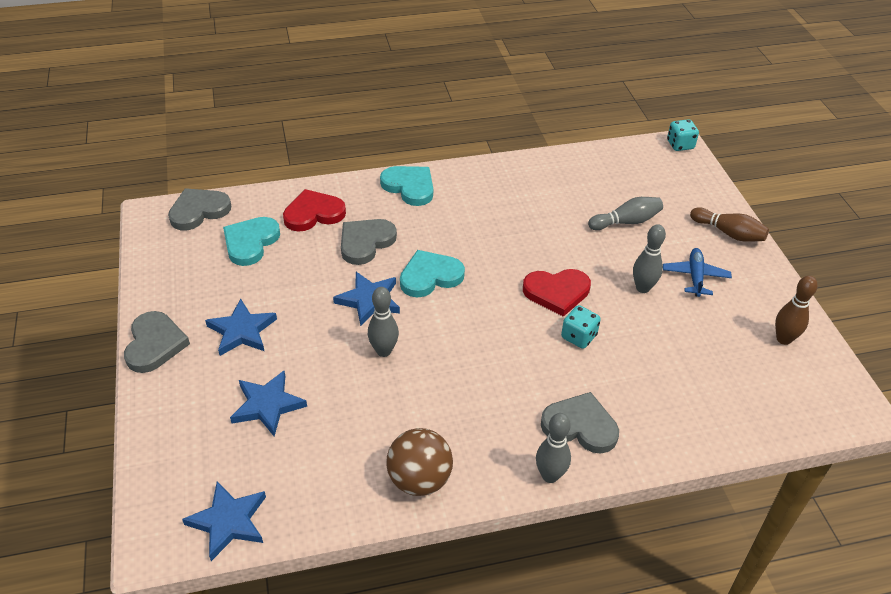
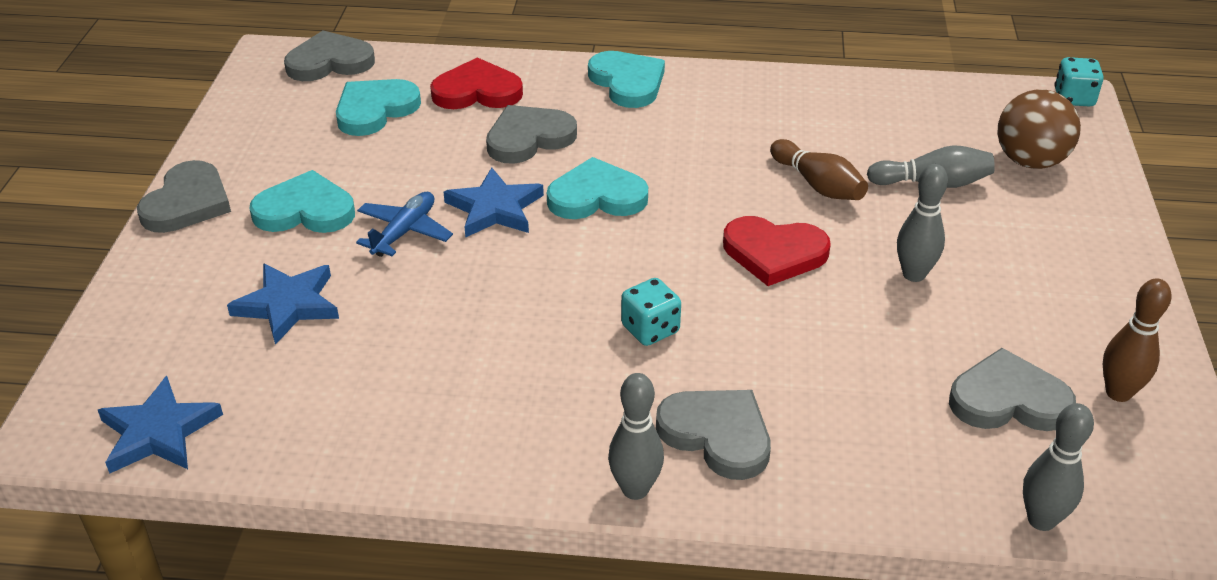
camera: 20 degrees right, 5 degrees down
blue star [205,299,277,356] -> turquoise heart [250,170,355,233]
grey bowling pin [368,287,399,357] -> grey bowling pin moved to [1023,403,1094,531]
brown ball [386,428,453,496] -> brown ball moved to [998,89,1081,169]
turquoise dice [561,305,601,349] -> turquoise dice moved to [621,278,681,346]
blue plane [663,248,732,297] -> blue plane moved to [356,192,453,257]
brown bowling pin [690,207,769,242] -> brown bowling pin moved to [770,139,868,200]
none -> grey heart [949,348,1076,431]

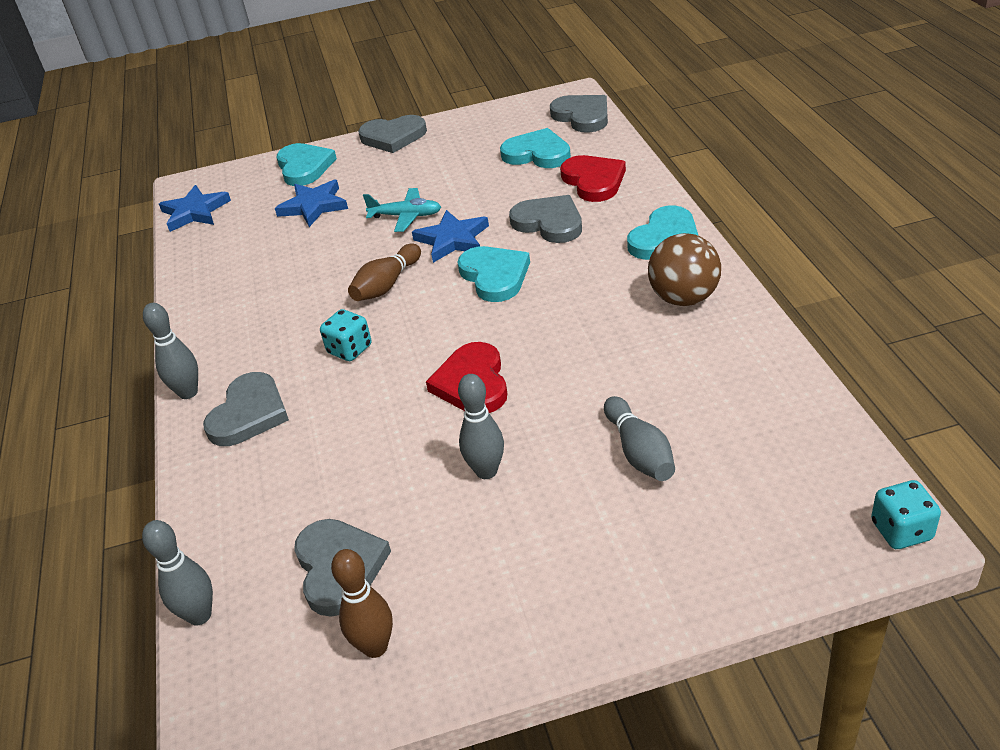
camera: 75 degrees right, 0 degrees up
turquoise heart [250,170,355,233] -> turquoise heart moved to [276,143,337,186]
blue plane [356,192,453,257] -> turquoise plane [363,188,441,232]
brown bowling pin [770,139,868,200] -> brown bowling pin moved to [348,244,421,301]
brown ball [998,89,1081,169] -> brown ball moved to [648,233,721,306]

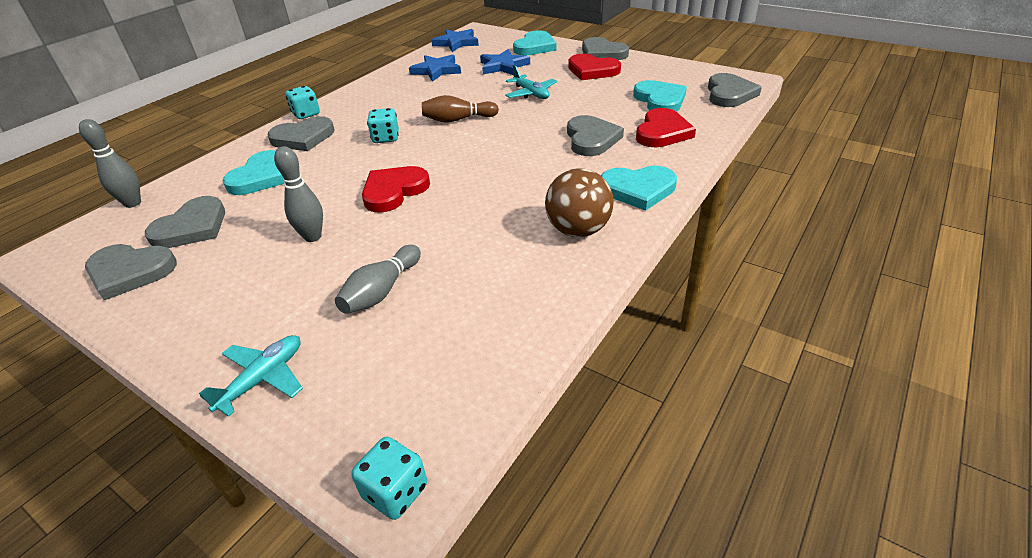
camera: 45 degrees right, 0 degrees up
grey bowling pin [143,303,198,399] -> turquoise dice [286,86,320,119]
brown bowling pin [331,549,393,658] -> grey heart [85,244,177,300]
blue star [412,210,489,263] -> blue star moved to [409,55,461,82]
turquoise heart [457,246,530,302] -> turquoise heart moved to [223,150,285,195]
none -> turquoise plane [199,335,303,417]
none -> red heart [568,54,621,80]

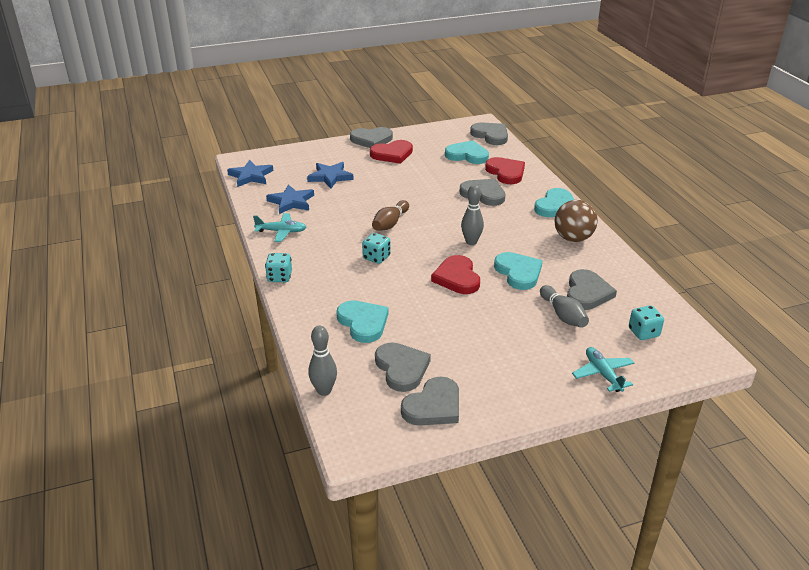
camera: 55 degrees left, 5 degrees down
grey heart [268,116,334,151] -> grey heart moved to [567,269,617,310]
grey bowling pin [274,146,323,242] -> grey bowling pin moved to [461,185,484,245]
turquoise dice [351,437,427,520] -> turquoise dice moved to [629,305,664,340]
turquoise plane [505,65,557,99] -> turquoise plane moved to [253,213,306,242]
turquoise heart [513,30,557,56] -> turquoise heart moved to [494,252,542,290]

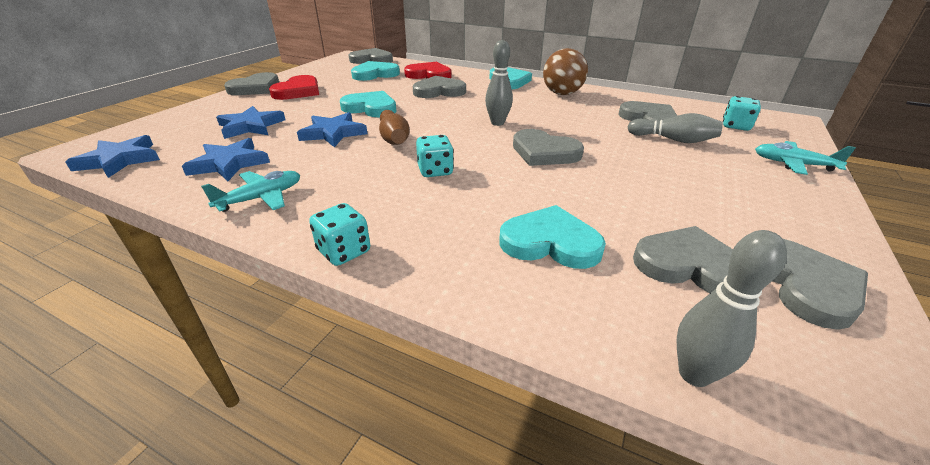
camera: 45 degrees left, 0 degrees up
red heart [431,255,480,294] -> grey heart [513,129,584,166]
turquoise heart [494,252,542,290] -> turquoise heart moved to [340,91,397,117]
none -> blue star [297,112,367,148]

